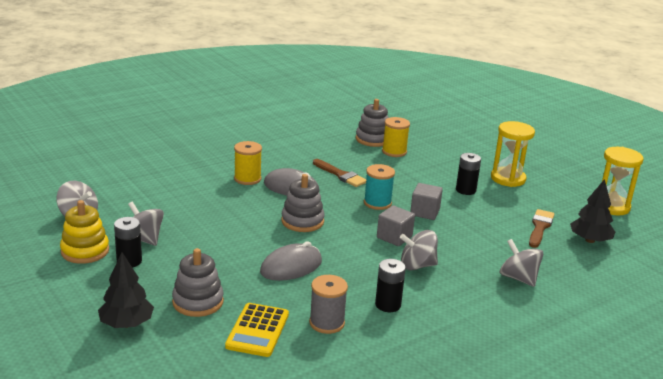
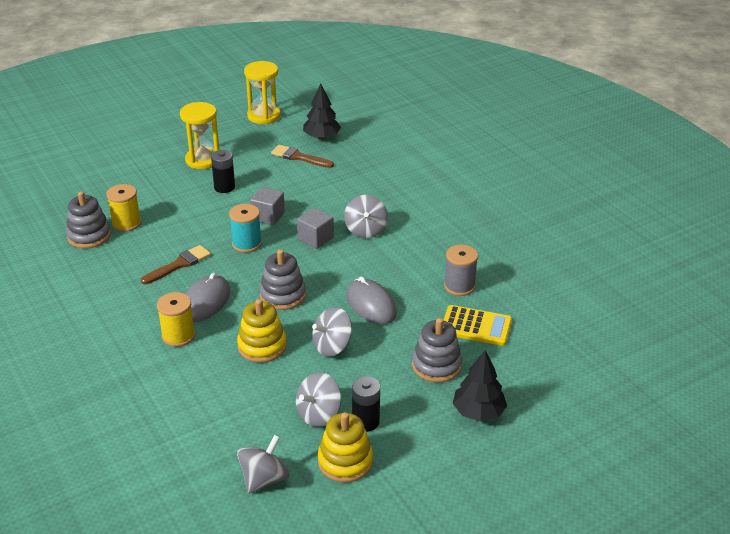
camera: 85 degrees left, 10 degrees up
black battery [375,259,406,312] -> none
grey spinning top [500,239,543,287] -> grey spinning top moved to [312,307,352,357]
none -> yellow stacking toy [237,299,287,363]

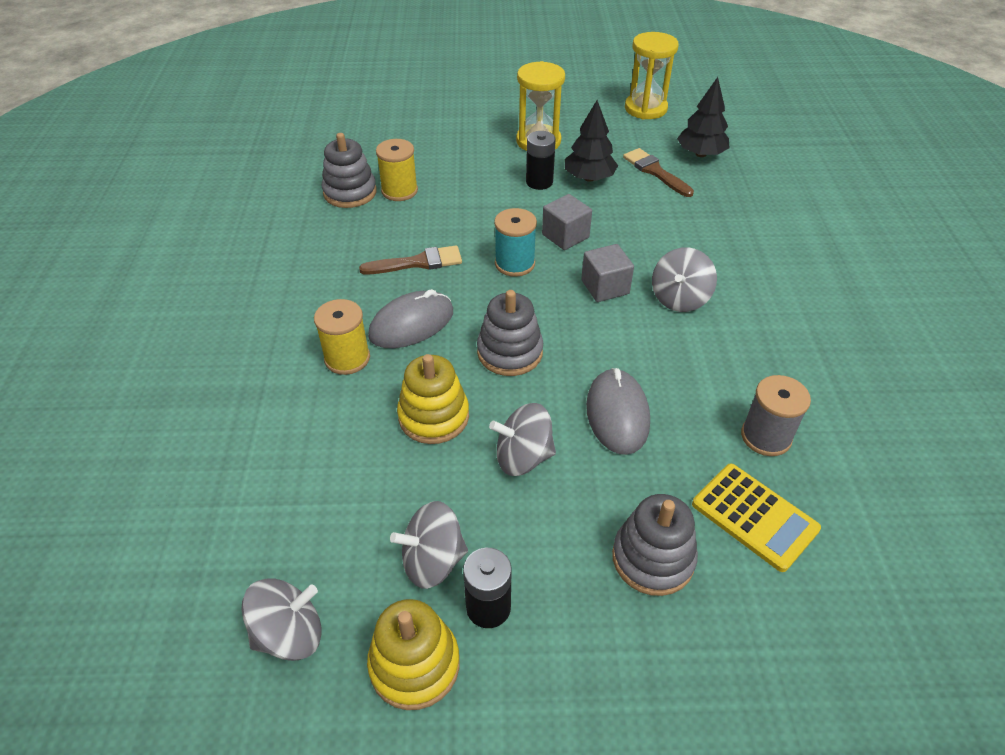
camera: 30 degrees right, 10 degrees up
black tree [453,350,507,422] -> black tree moved to [565,100,618,182]

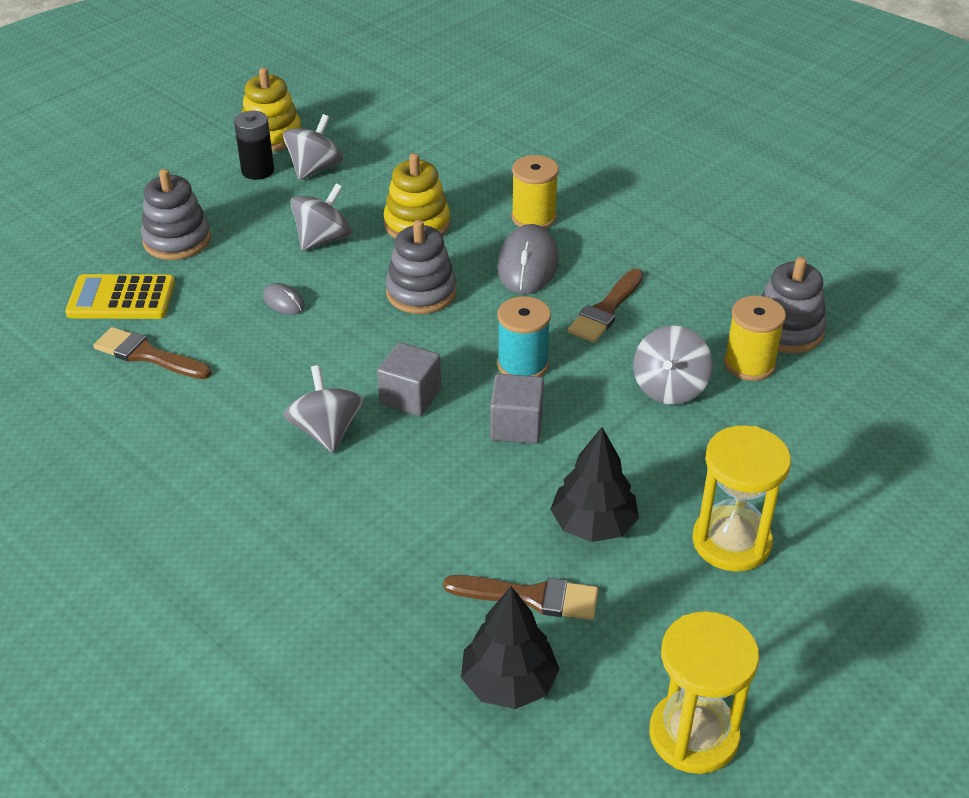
camera: 135 degrees right, 5 degrees down
grey spinning top [242,578,322,661] -> grey spinning top moved to [633,325,713,405]
black battery [526,131,556,190] -> none
grey mouse [586,368,650,455] -> grey mouse [263,283,305,315], size x0.50
grey spool [741,375,811,456] -> brown brush [93,327,211,379]

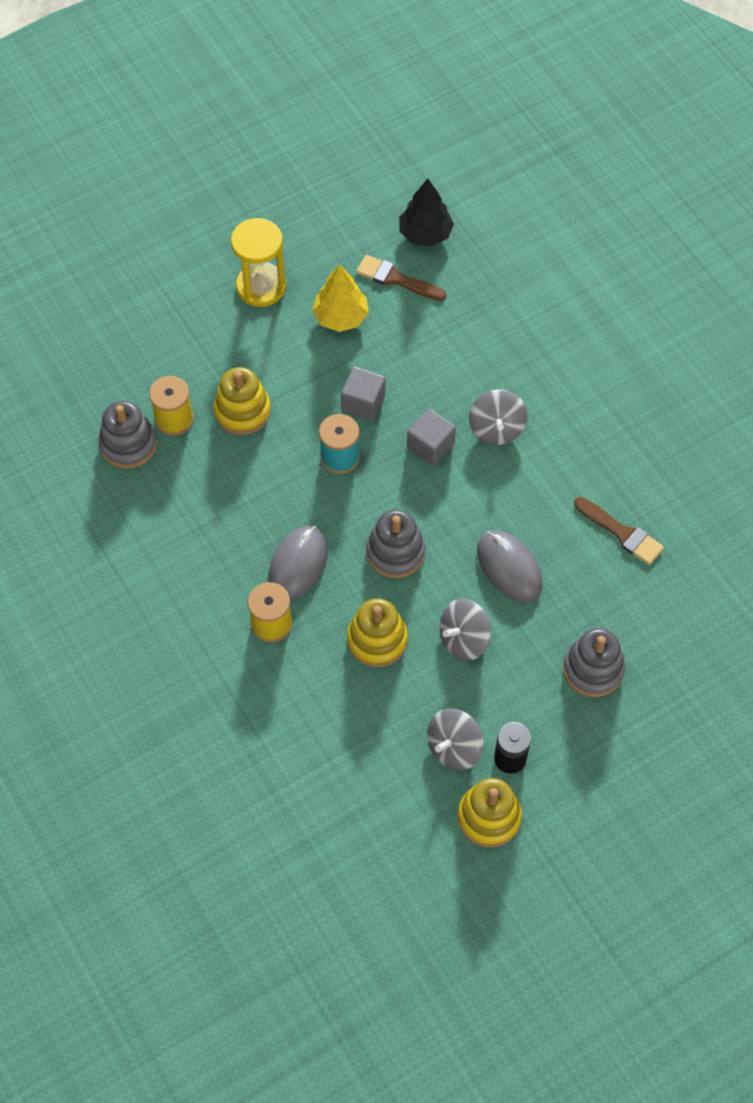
camera: 165 degrees left, 20 degrees up
yellow calculator [65,274,175,319] -> none
grey mouse [263,283,305,315] -> grey mouse [477,530,542,602], size x2.00
black tree [550,427,639,542] -> yellow tree [312,264,369,332]
brown brush [568,269,643,343] -> none
grey spinning top [633,325,713,405] -> yellow stacking toy [214,367,271,435]
yellow hourglass [649,611,759,774] -> none

